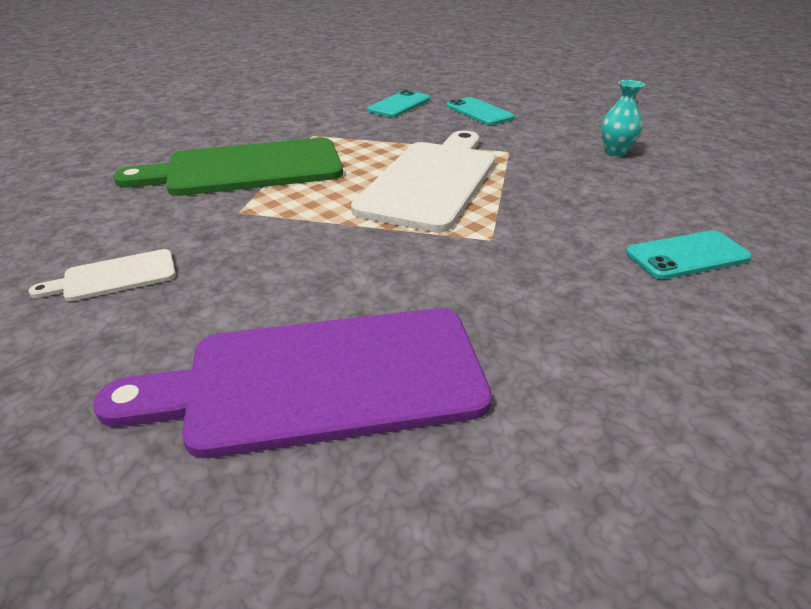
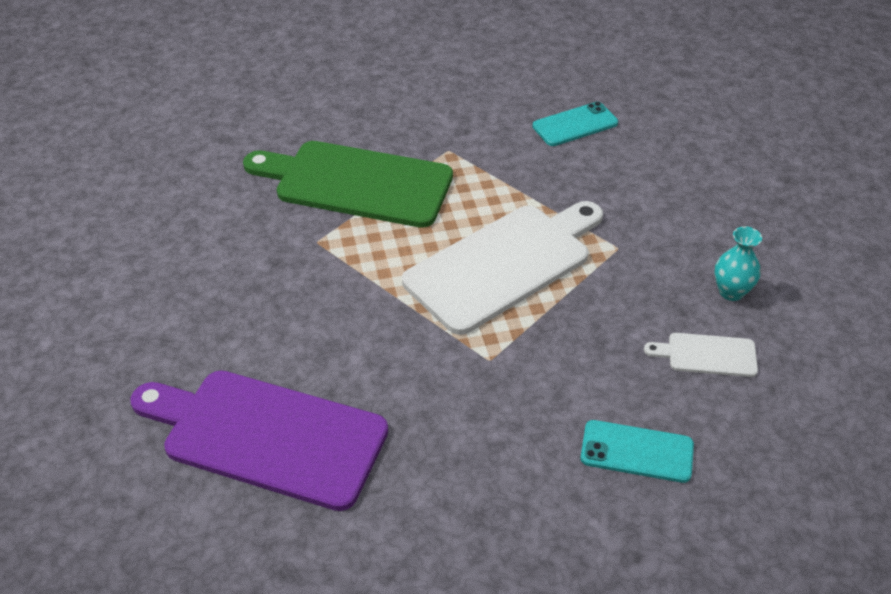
camera: 30 degrees right, 10 degrees up
white cutting board [29,249,176,301] -> white cutting board moved to [644,333,758,377]
turquoise phone [447,97,515,125] -> none

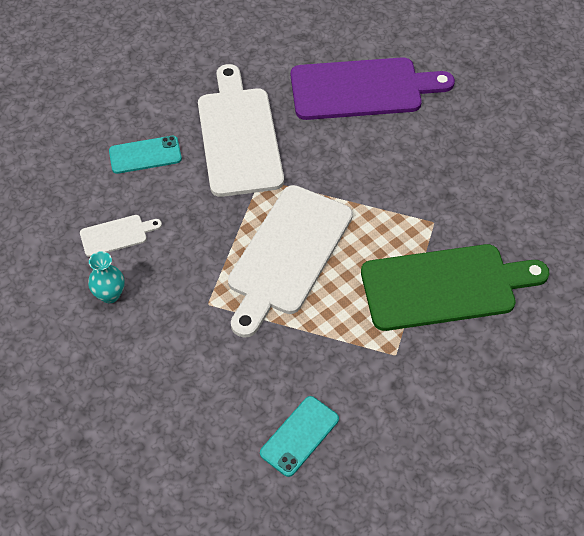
camera: 155 degrees right, 10 degrees up
none -> white cutting board [198,64,284,197]

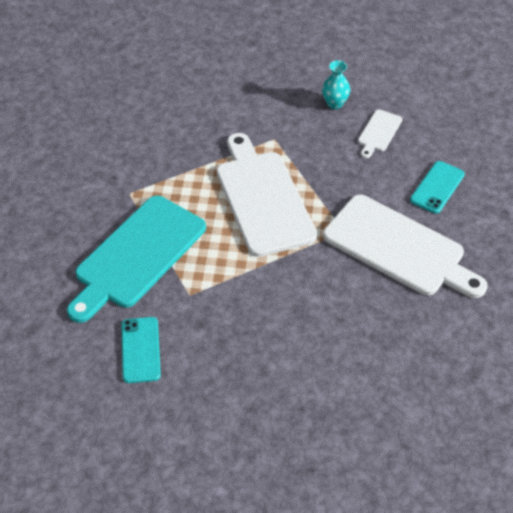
camera: 135 degrees right, 5 degrees down
turquoise phone [260,396,339,477] -> turquoise phone moved to [121,317,161,383]
purple cutting board [291,57,455,120] -> none
green cutting board [361,244,550,331] -> turquoise cutting board [67,196,206,323]

